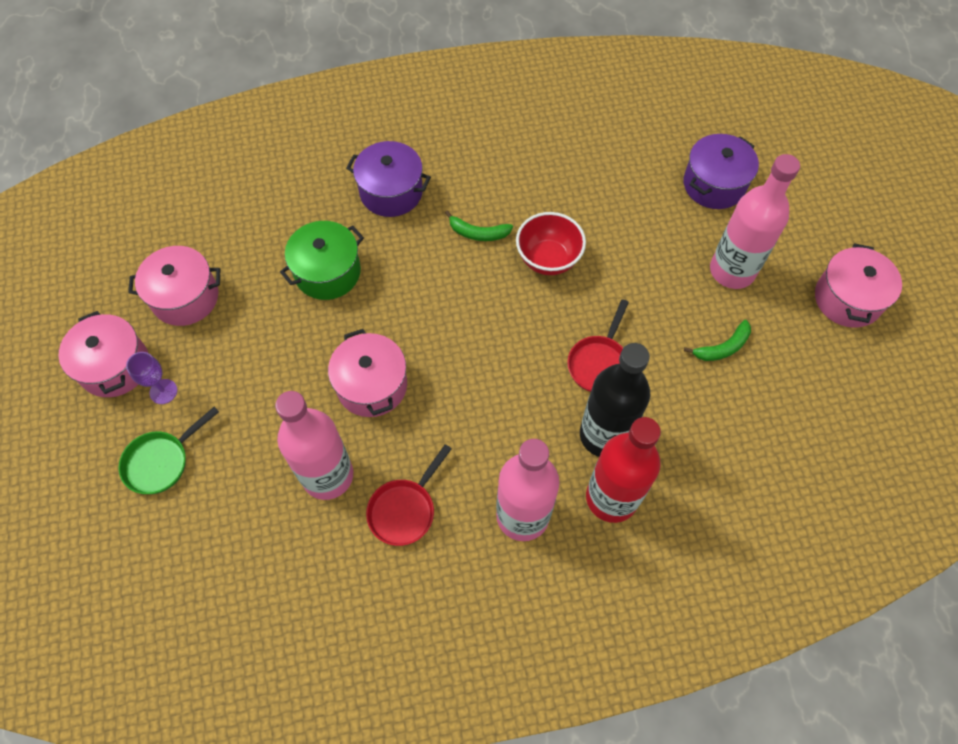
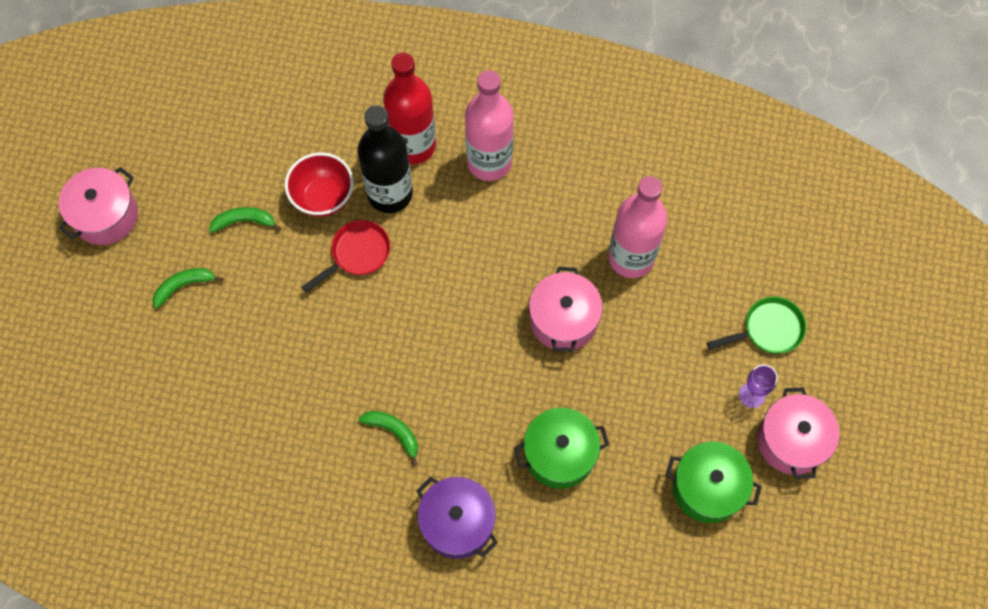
camera: 155 degrees left, 5 degrees up
pink pot [128,246,220,326] -> green pot [666,442,762,523]
red pan [366,444,452,546] -> none
red bowl [516,212,586,275] -> red bowl moved to [285,152,354,217]
purple pot [684,134,759,209] -> none
pink bottle [710,154,800,289] -> green banana [153,268,223,308]

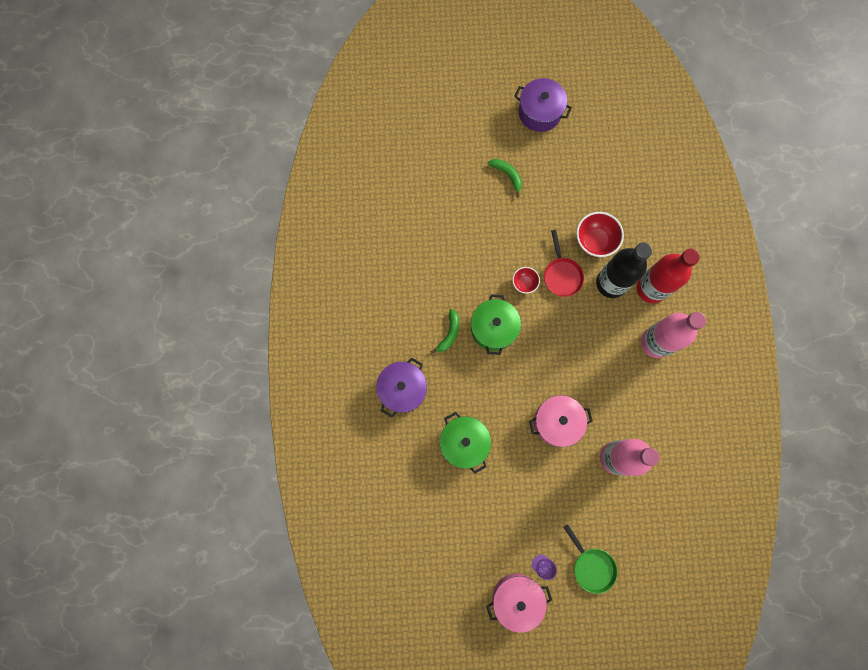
camera: 75 degrees right, 10 degrees up
pink pot [59,167,138,245] -> purple pot [514,78,572,132]
green banana [209,207,282,233] -> none
red pan [301,220,390,292] -> red pan turned 45 degrees clockwise [544,230,584,297]
green pot [666,442,762,523] -> green pot moved to [471,294,521,355]
none -> red bowl [512,267,540,294]

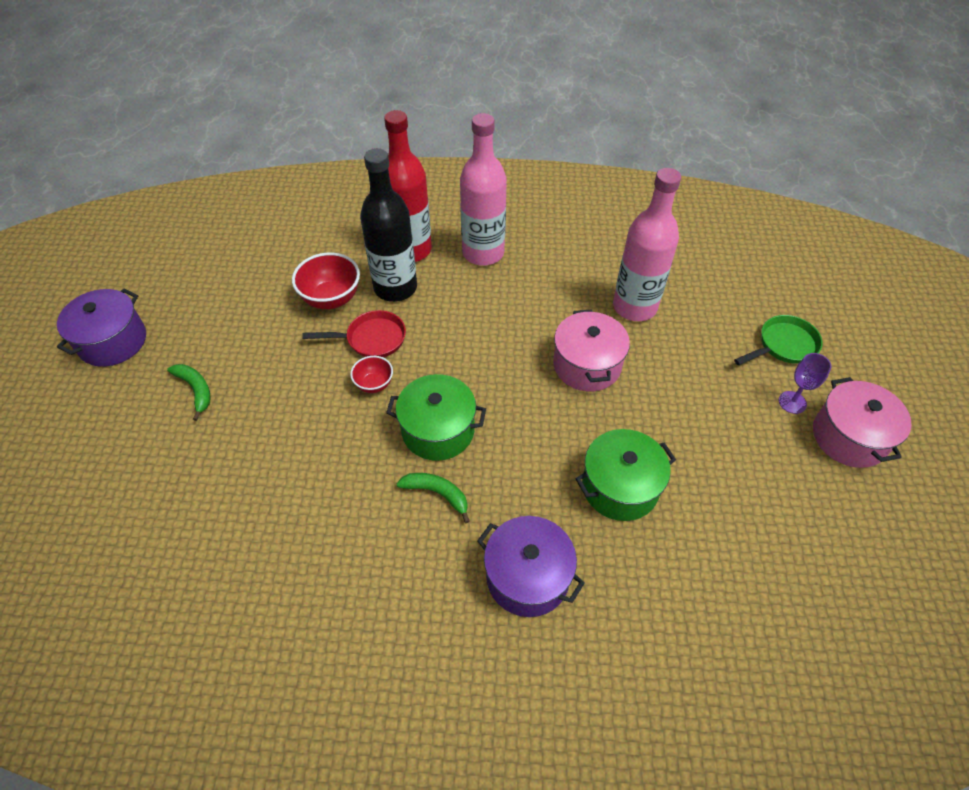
camera: 85 degrees left, 25 degrees down
green banana [488,159,522,197] -> green banana turned 90 degrees clockwise [167,364,211,421]

